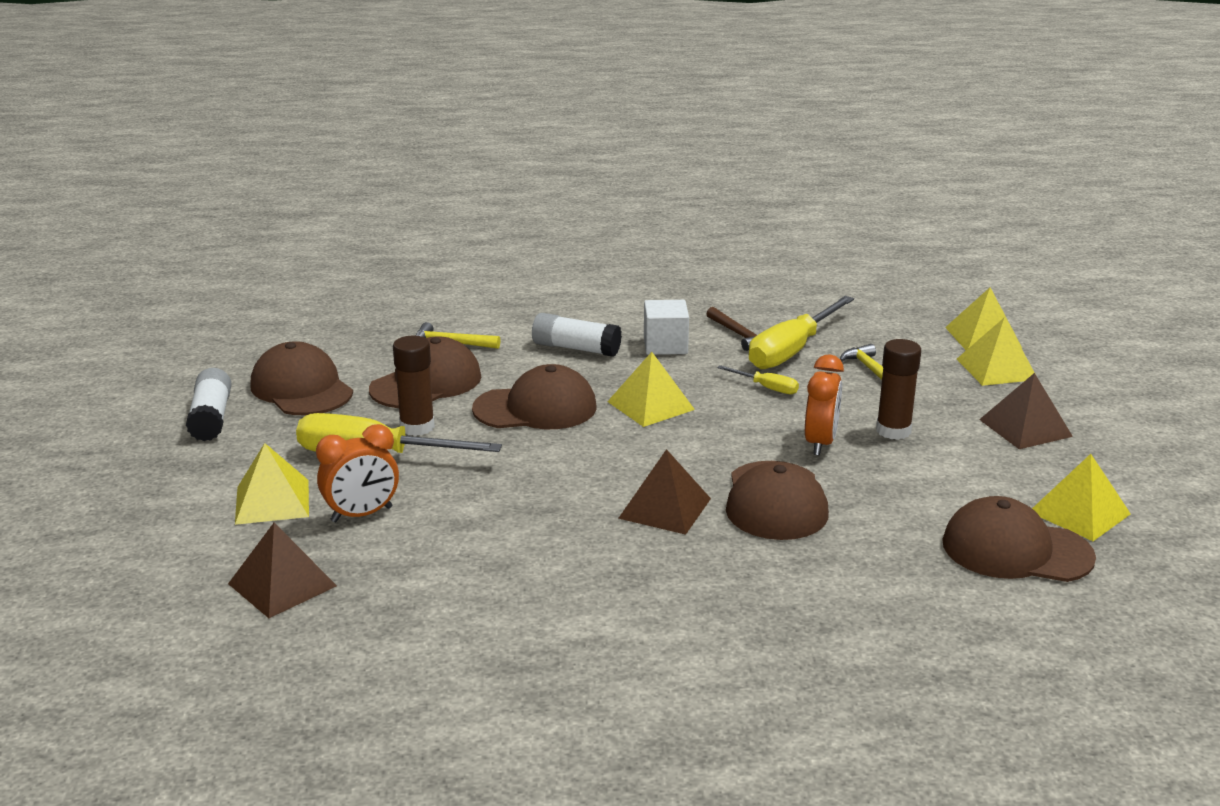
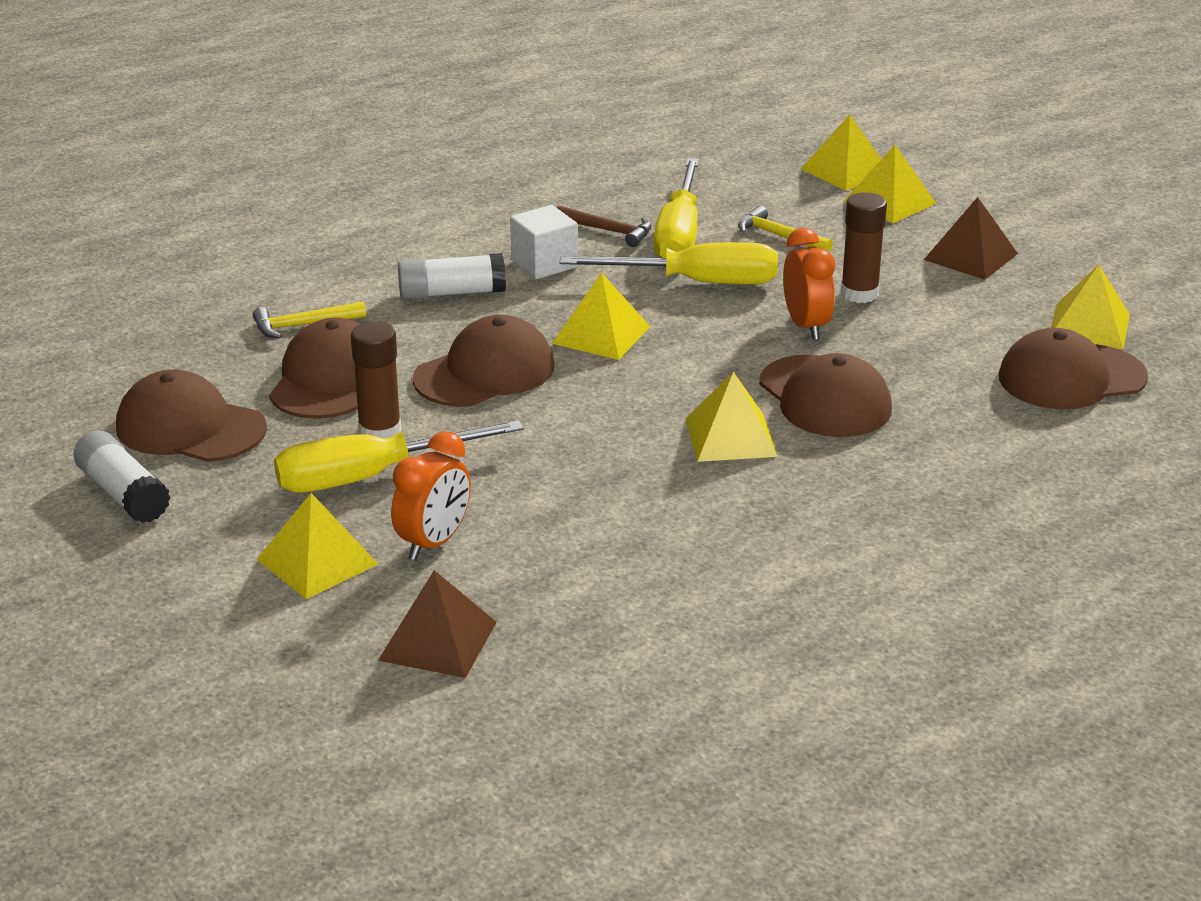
camera: 30 degrees left, 5 degrees up
brown pyramid [618,449,711,535] -> yellow pyramid [685,372,777,462]
yellow screwdriver [717,365,799,394] -> yellow screwdriver [560,242,778,284], size x2.15

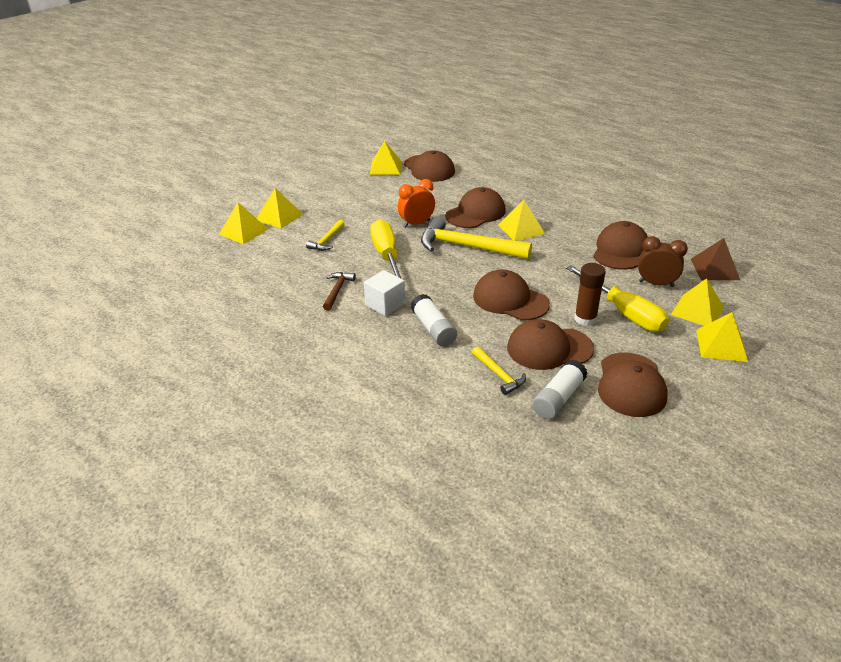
camera: 105 degrees left, 5 degrees up
white glue stick [74,430,171,523] -> white glue stick moved to [532,360,588,419]
orange clock [391,431,471,560] -> brown clock [638,236,688,287]
yellow pyramid [552,272,650,360] -> yellow pyramid moved to [696,312,748,362]
yellow screwdriver [654,158,699,258] -> none
brown glue stick [841,192,887,303] -> none
brown pyramid [924,197,1018,280] -> none
none -> yellow hammer [421,216,532,259]
none -> brown cap [593,221,648,270]

